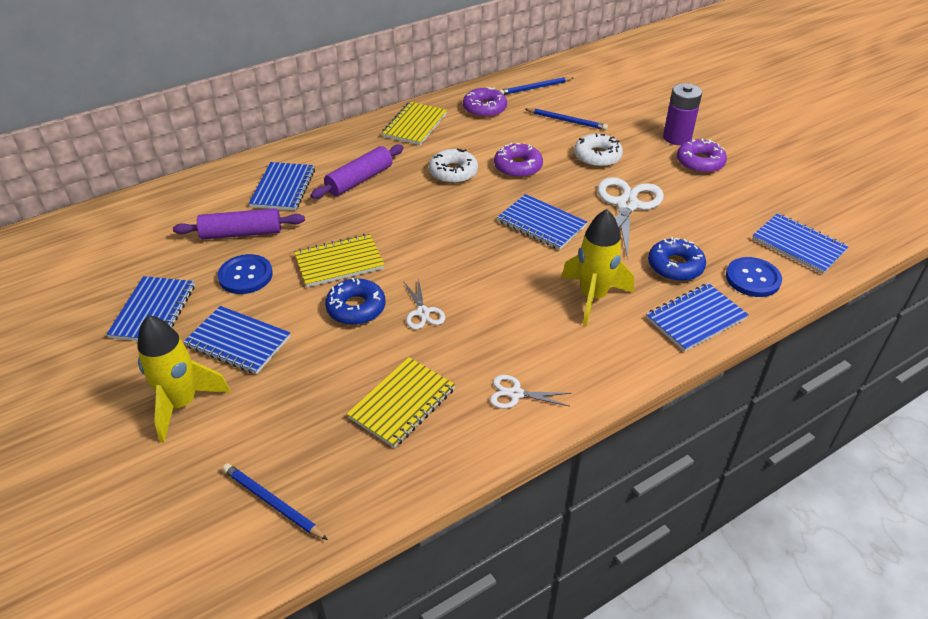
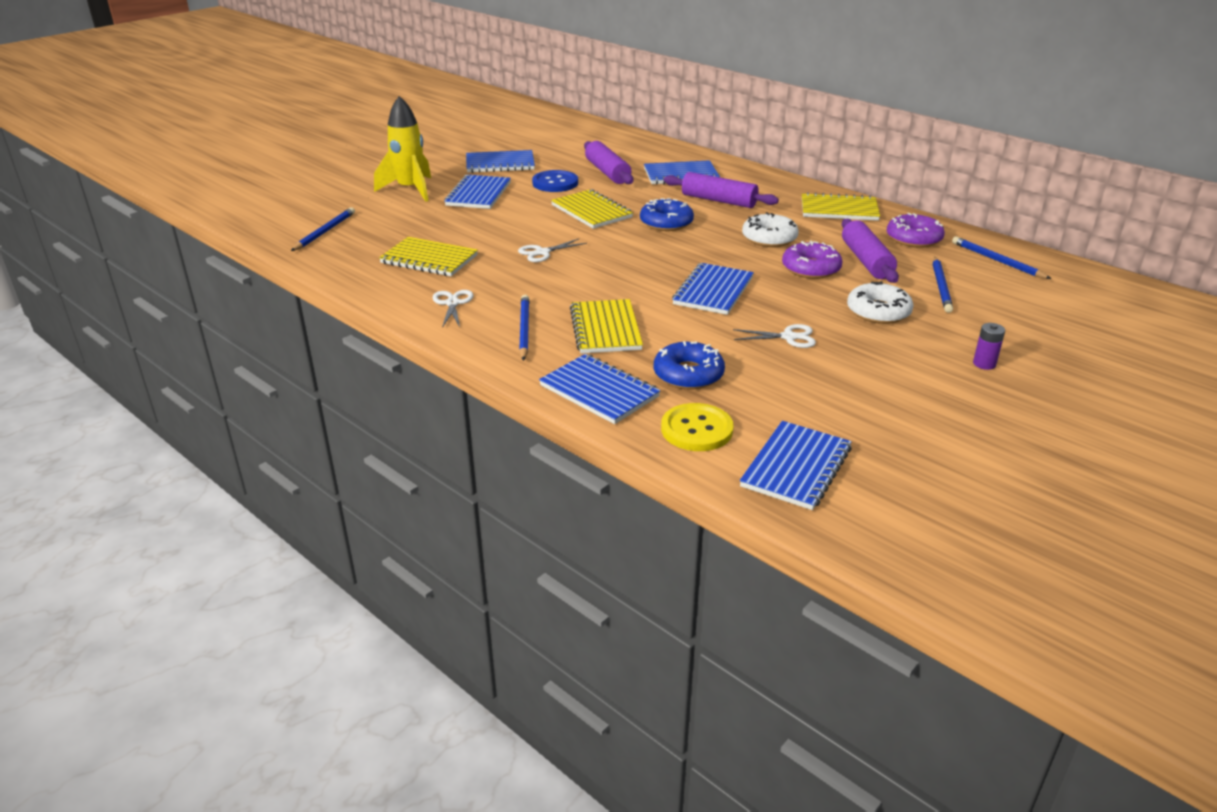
camera: 75 degrees right, 10 degrees down
blue donut [325,278,385,325] -> blue donut moved to [640,198,694,231]
yellow rocket [561,209,634,326] -> yellow notebook [570,299,643,354]
white scissors [597,177,664,259] -> white scissors [733,324,816,348], size x0.51
purple battery [663,83,702,145] -> purple battery [973,323,1005,370], size x0.52
purple donut [677,138,727,173] -> none
blue button [726,257,782,297] -> yellow button [661,403,734,451]
none -> blue pencil [519,295,529,361]
none -> purple rolling pin [842,219,899,283]

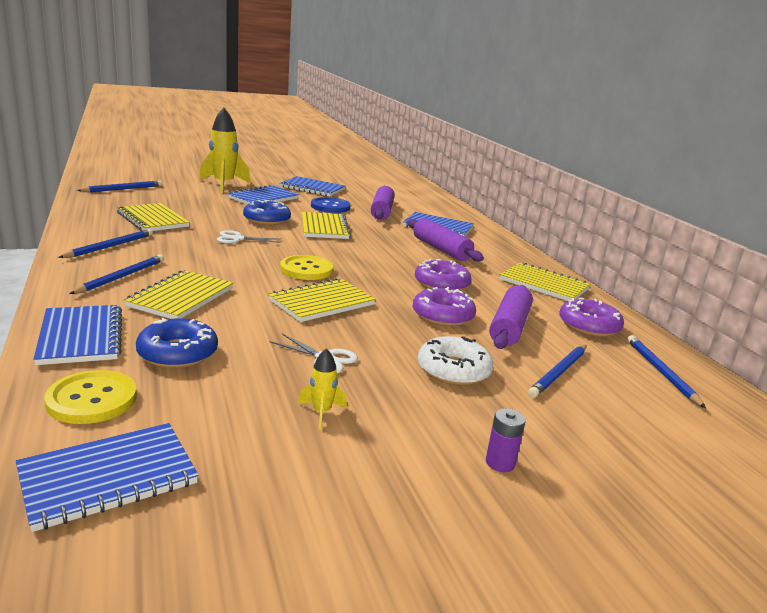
camera: 25 degrees right, 10 degrees down
white scissors [432,290,473,328] -> blue pencil [58,229,153,258]
blue donut [640,198,694,231] -> blue donut moved to [243,200,291,225]
blue notebook [672,263,754,315] -> yellow notebook [268,278,376,322]
white donut [742,212,799,247] -> purple donut [415,259,471,291]
none -> yellow button [280,255,333,280]
none -> yellow rocket [298,348,347,429]

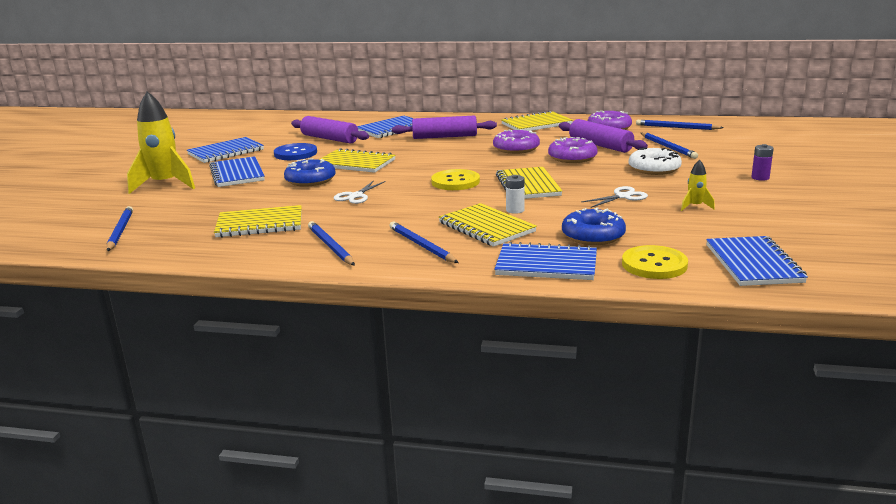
camera: 55 degrees left, 0 degrees up
none -> white battery [506,175,524,214]

